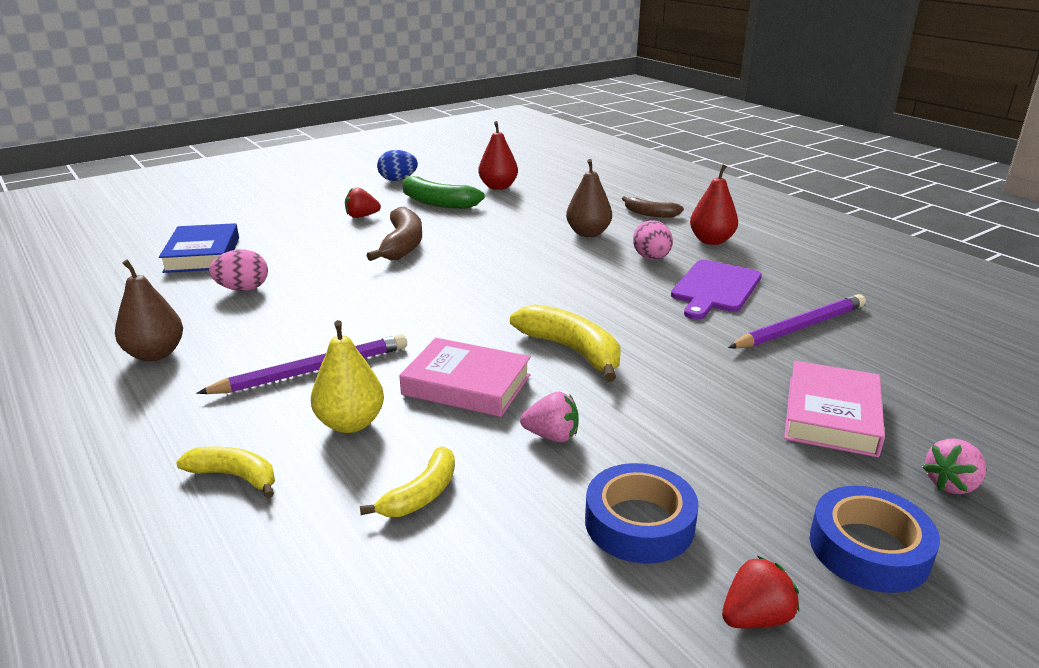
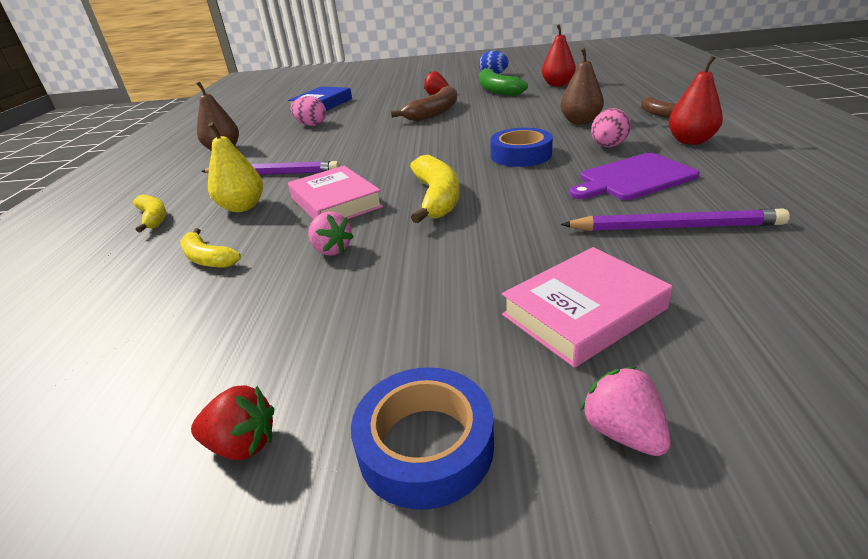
camera: 40 degrees right, 5 degrees up
yellow banana [360,446,455,517] -> yellow banana turned 60 degrees clockwise [181,228,241,268]
blue tape [585,463,699,564] -> blue tape moved to [490,128,553,167]
pink strawberry [923,438,986,494] -> pink strawberry turned 60 degrees clockwise [581,367,671,456]

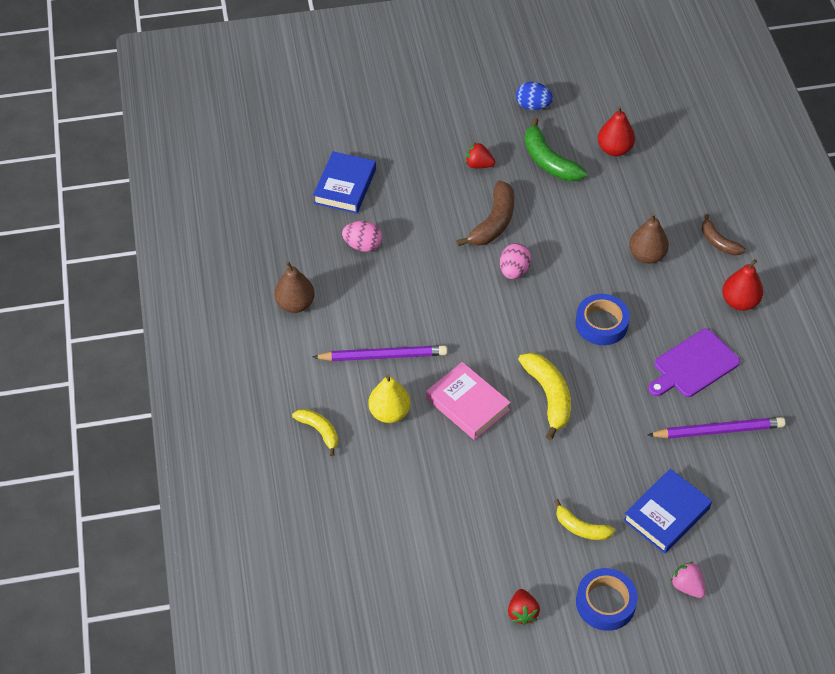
camera: 15 degrees left, 20 degrees up
yellow banana [181,228,241,268] -> yellow banana moved to [554,499,615,540]
red strawberry [191,385,274,460] -> red strawberry turned 90 degrees clockwise [508,589,540,625]
pink strawberry [308,211,354,256] -> none
pink book [502,247,673,368] -> blue book [623,469,712,554]
pink egg [591,108,631,147] -> pink egg moved to [500,243,531,279]

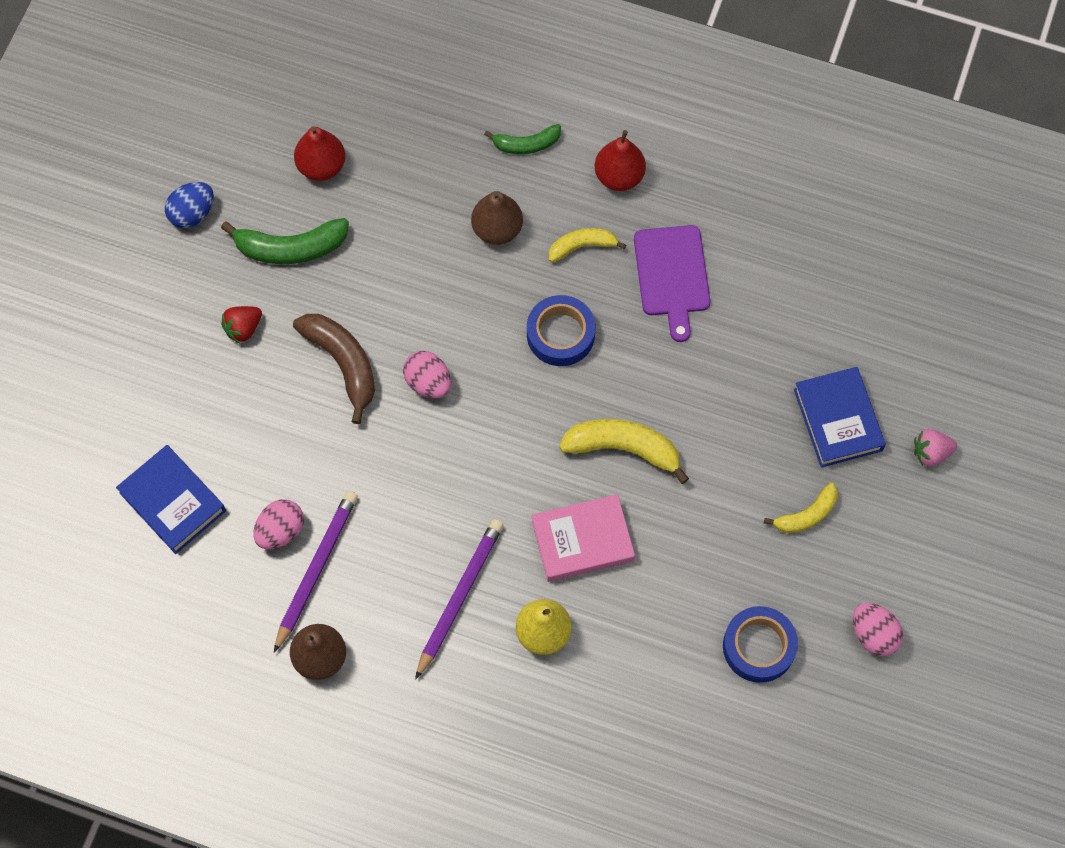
camera: 60 degrees left, 15 degrees up
yellow banana [292,409,338,456] -> yellow banana moved to [549,228,626,263]
red strawberry [508,589,540,625] -> pink egg [853,603,903,656]
blue tape [576,568,638,631] -> blue tape moved to [723,606,798,683]
purple pencil [647,417,785,439] -> purple pencil moved to [274,491,358,653]
brown banana [702,214,746,256] -> green banana [484,124,561,154]

